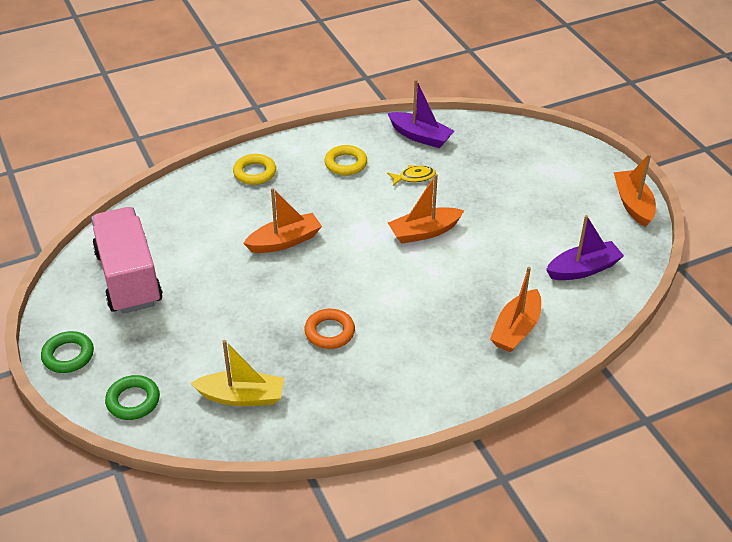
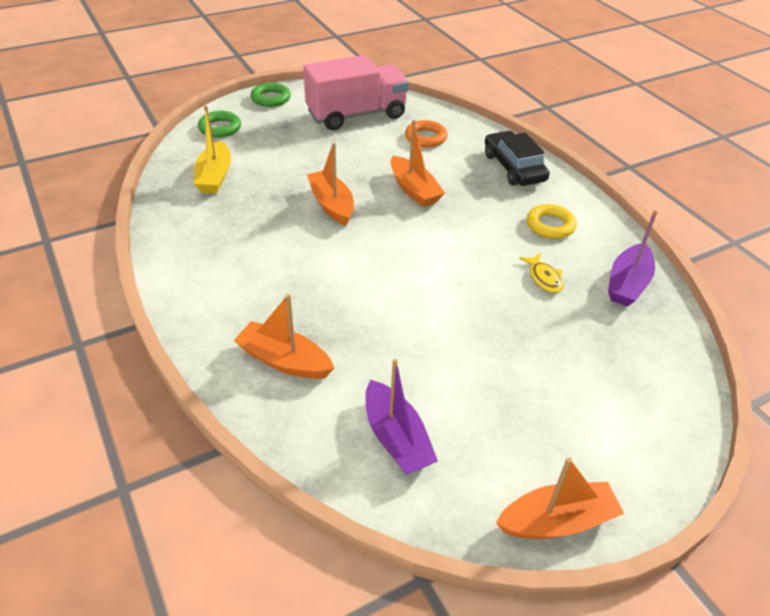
camera: 85 degrees right, 0 degrees up
yellow ring [233,154,276,185] -> black car [485,131,550,186]
orange ring [304,309,355,349] -> orange ring moved to [405,120,448,147]
orange boat [388,174,464,244] -> orange boat moved to [307,143,354,226]

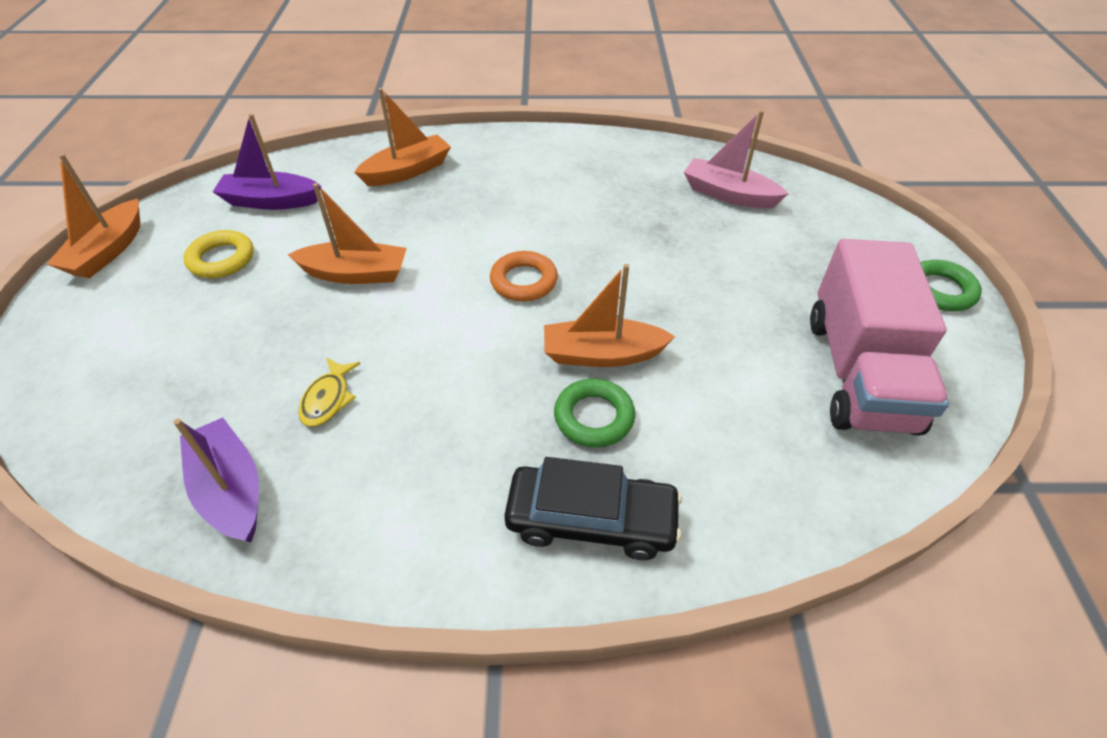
camera: 120 degrees right, 5 degrees up
yellow boat [194,106,231,193] -> pink boat [684,110,788,209]
green ring [198,111,241,138] -> green ring moved to [554,379,635,447]
orange boat [307,143,354,226] -> orange boat moved to [288,183,407,284]
orange ring [405,120,448,147] -> orange ring moved to [490,251,558,301]
yellow fish [519,253,563,293] -> yellow fish turned 90 degrees counterclockwise [298,358,360,427]
yellow ring [527,204,577,239] -> yellow ring moved to [184,230,254,278]

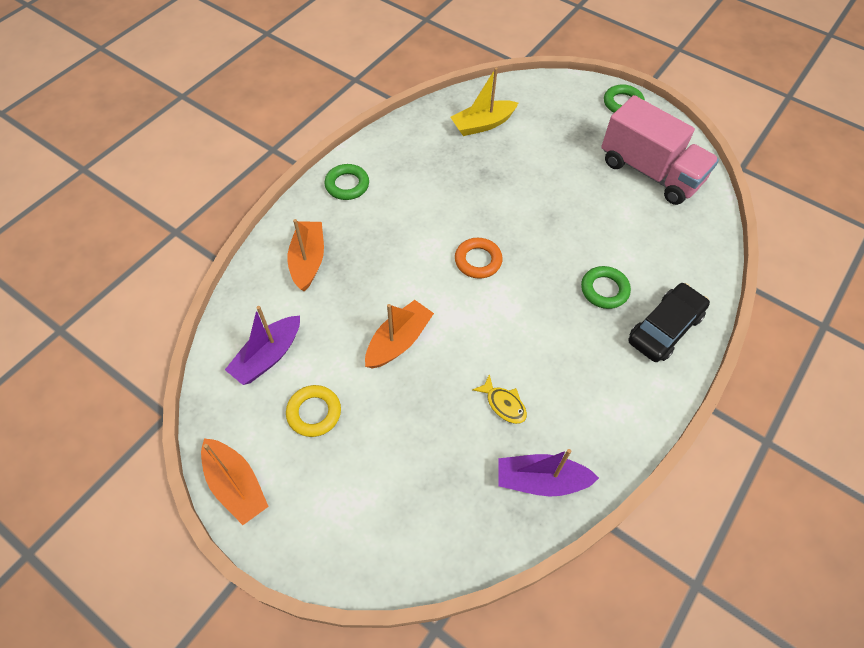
camera: 55 degrees left, 10 degrees up
orange boat [544,264,675,367] -> none
pink boat [684,110,788,209] -> yellow boat [450,68,518,136]
none -> green ring [325,164,369,200]

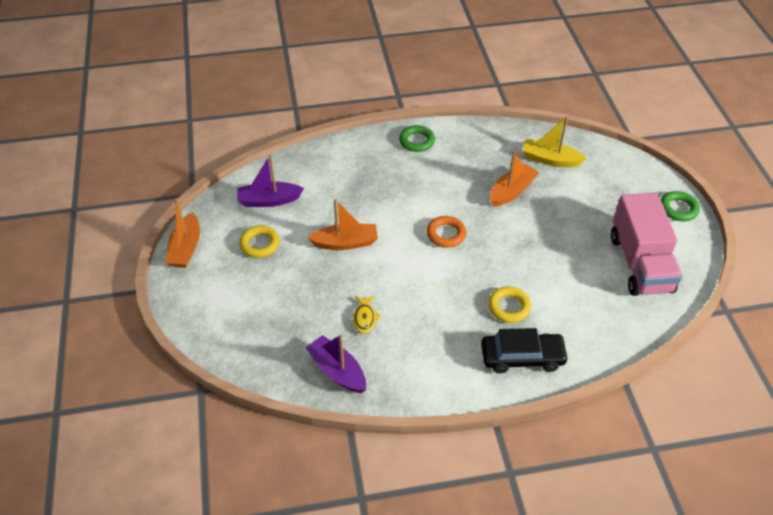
camera: 45 degrees right, 10 degrees down
orange boat [287,219,324,291] -> orange boat moved to [490,150,539,207]
green ring [581,266,631,309] -> yellow ring [488,287,531,323]

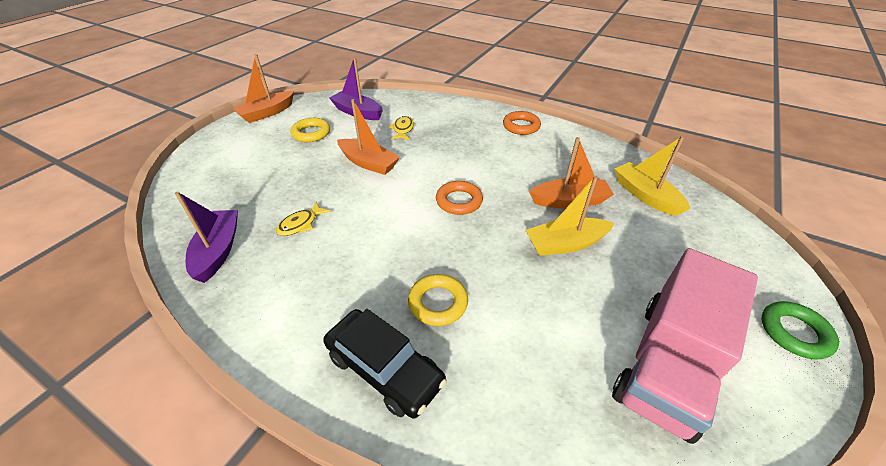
camera: 40 degrees right, 5 degrees down
green ring [399,125,435,152] -> orange ring [503,111,541,135]
none -> yellow fish [389,116,414,140]
none -> yellow boat [525,176,614,256]

